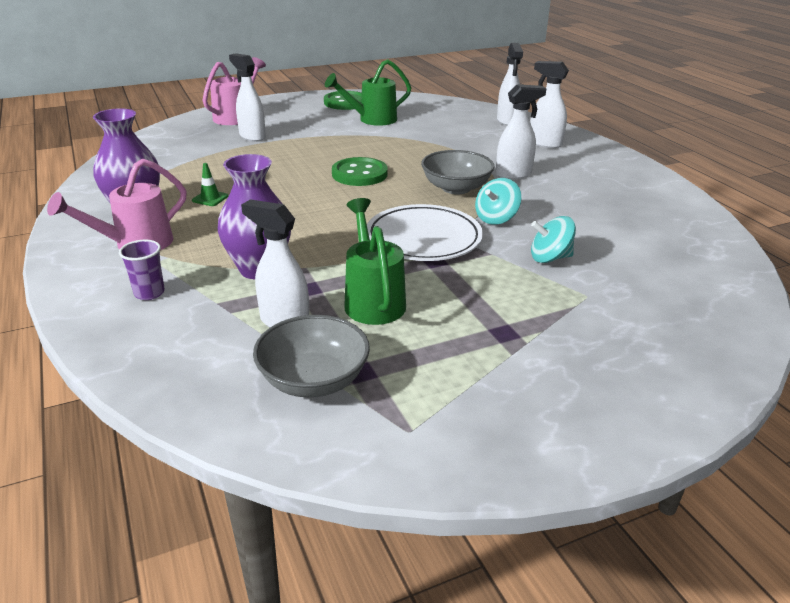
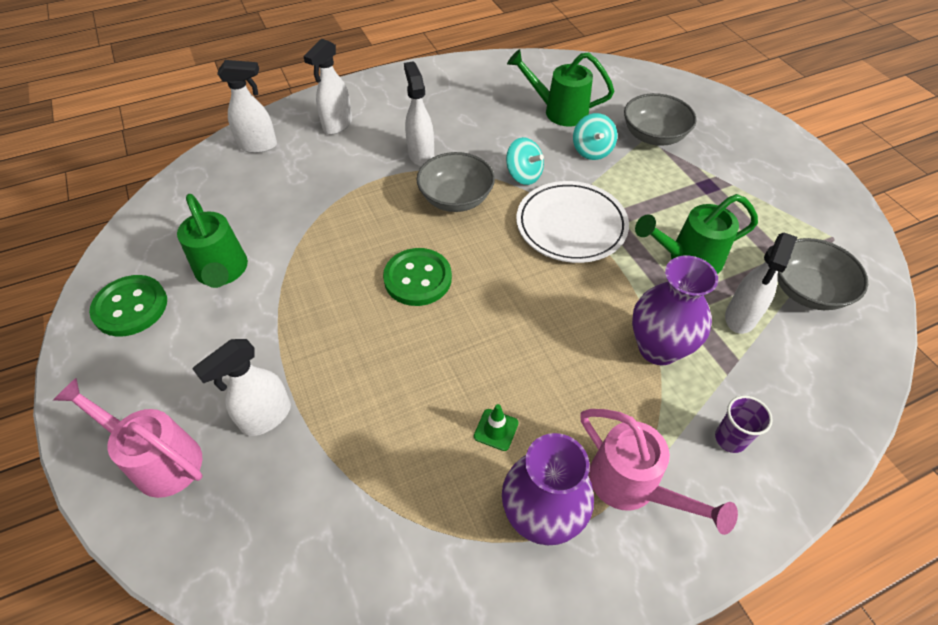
camera: 90 degrees left, 20 degrees up
none -> green watering can [507,49,614,127]
none -> grey bowl [624,93,697,146]

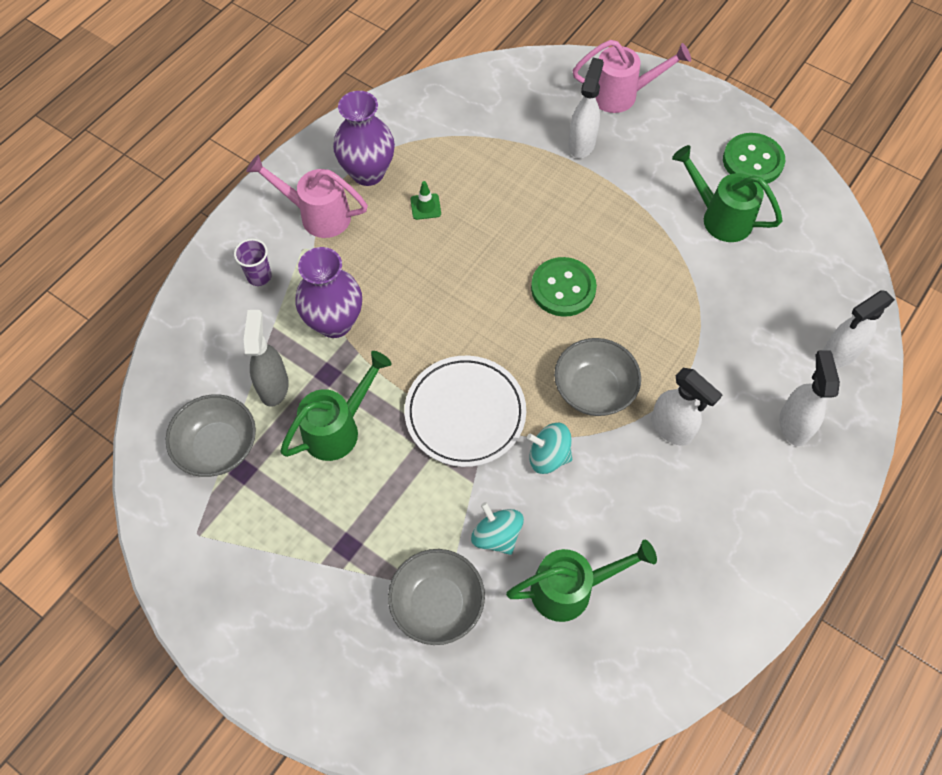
camera: 150 degrees right, 10 degrees up
white spray bottle [725,233,797,334] -> grey spray bottle [244,310,289,407]

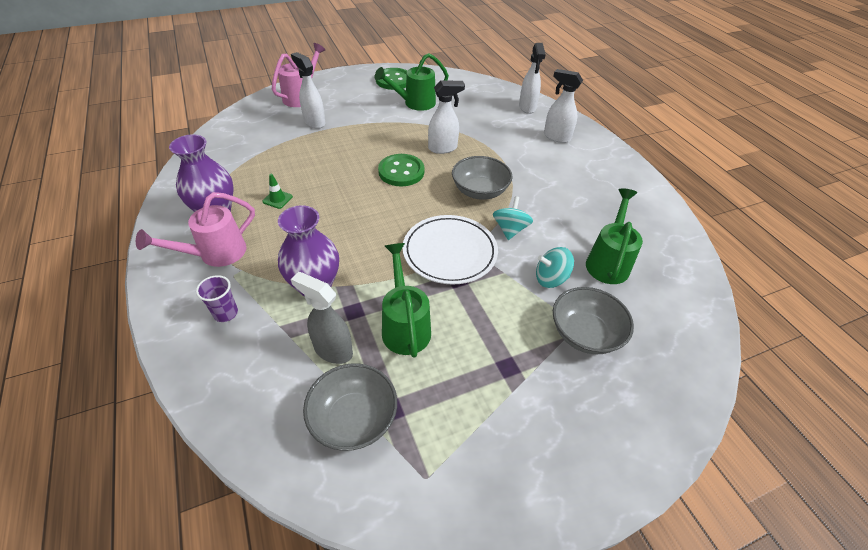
camera: 60 degrees left, 15 degrees down
turquoise spinning top [527,423,572,474] -> turquoise spinning top turned 150 degrees clockwise [493,196,533,240]
white spray bottle [651,368,723,446] -> white spray bottle moved to [428,80,465,154]

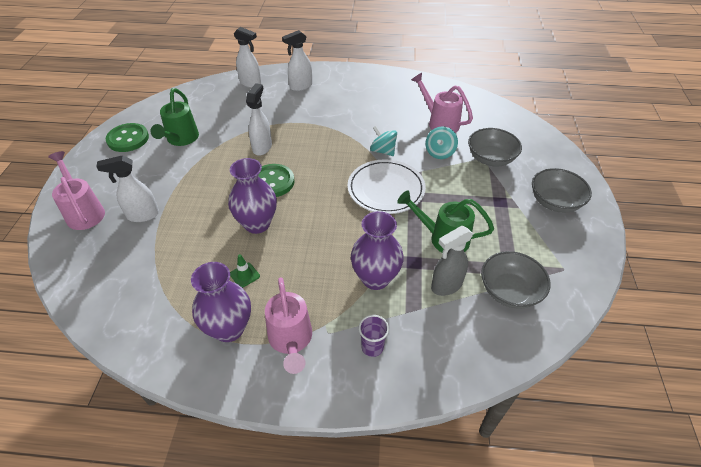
camera: 60 degrees left, 0 degrees up
grey bowl [452,156,512,200] -> grey bowl moved to [532,168,592,213]
green watering can [586,188,643,284] -> pink watering can [411,73,473,133]
none -> purple vase [228,158,277,234]

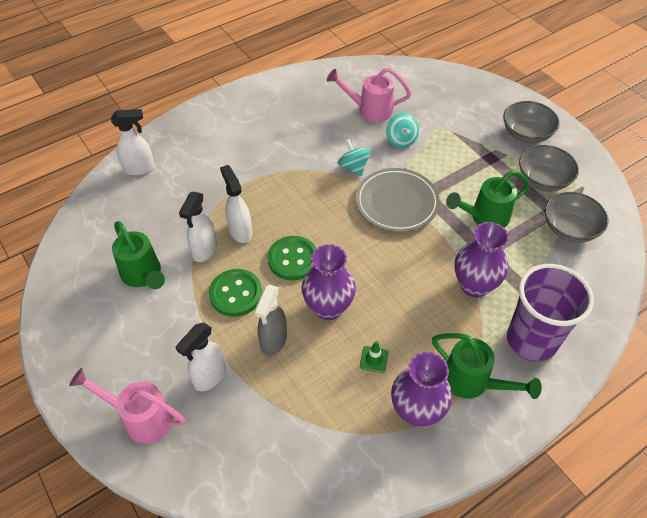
camera: 40 degrees left, 5 degrees up
green button [106,123,149,152] -> green button moved to [209,269,262,317]
pink watering can [265,277,312,374] -> green watering can [432,333,542,399]
white spray bottle [282,30,312,91] -> white spray bottle moved to [179,192,217,262]
white plate [348,159,426,214] -> grey plate [356,168,440,232]
purple cup [359,315,389,357] -> purple cup [507,264,594,362], size x2.37
turquoise spinning top [370,126,397,156] -> turquoise spinning top turned 60 degrees clockwise [338,139,371,176]
grey spray bottle [431,226,473,296] -> grey spray bottle moved to [254,285,287,356]
grey bowl [468,128,522,166] -> grey bowl moved to [519,145,579,191]

